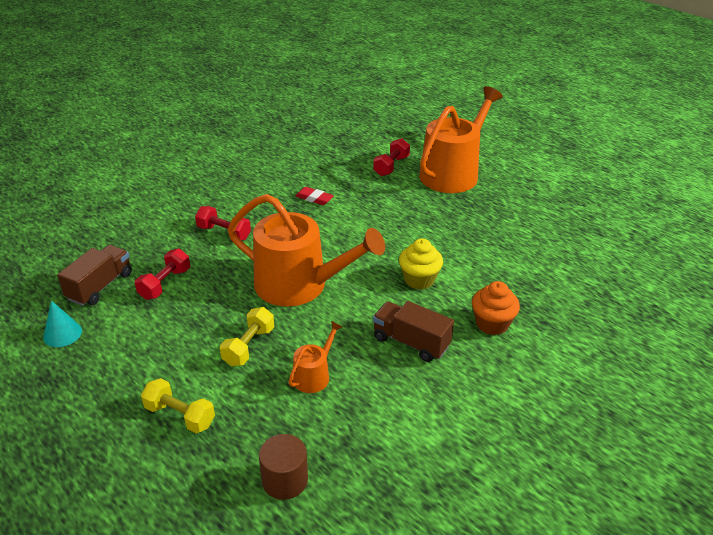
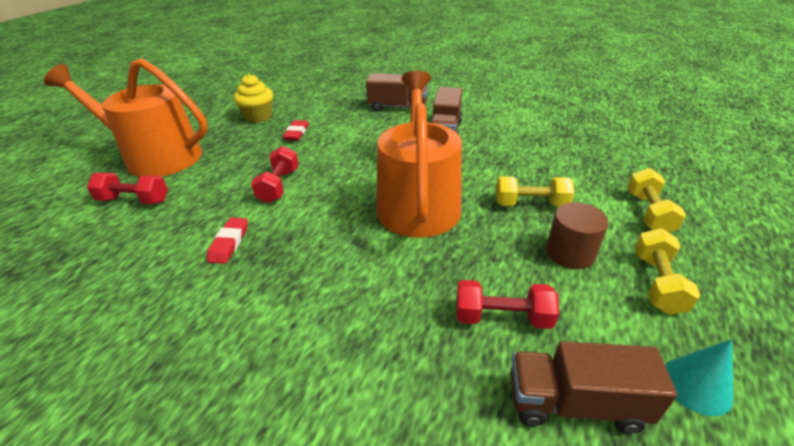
camera: 110 degrees left, 0 degrees up
red dumbbell [195,206,251,241] -> red dumbbell moved to [251,146,299,203]
brown cylinder [259,434,308,500] -> brown cylinder moved to [546,202,608,269]
orange watering can [289,321,343,393] -> none
yellow cupcake [399,238,443,290] -> yellow cupcake moved to [234,74,273,123]
orange cupcake [472,281,520,335] -> brown truck [366,73,428,112]
none -> red eraser [283,120,309,141]
none -> yellow dumbbell [635,228,701,315]

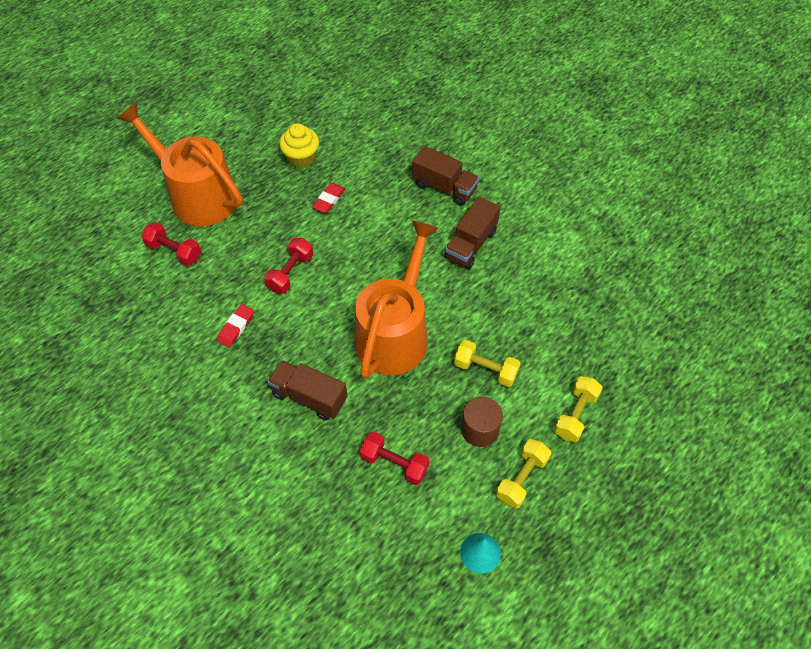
camera: 20 degrees right, 20 degrees up
brown truck [510,341,678,434] -> brown truck moved to [268,360,347,420]

